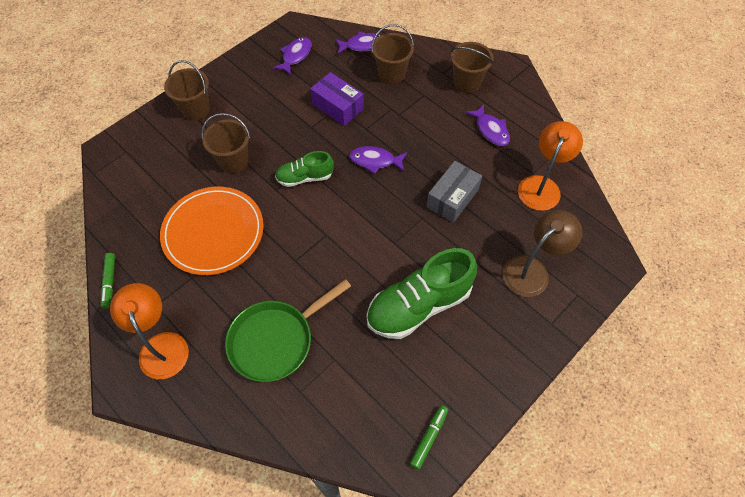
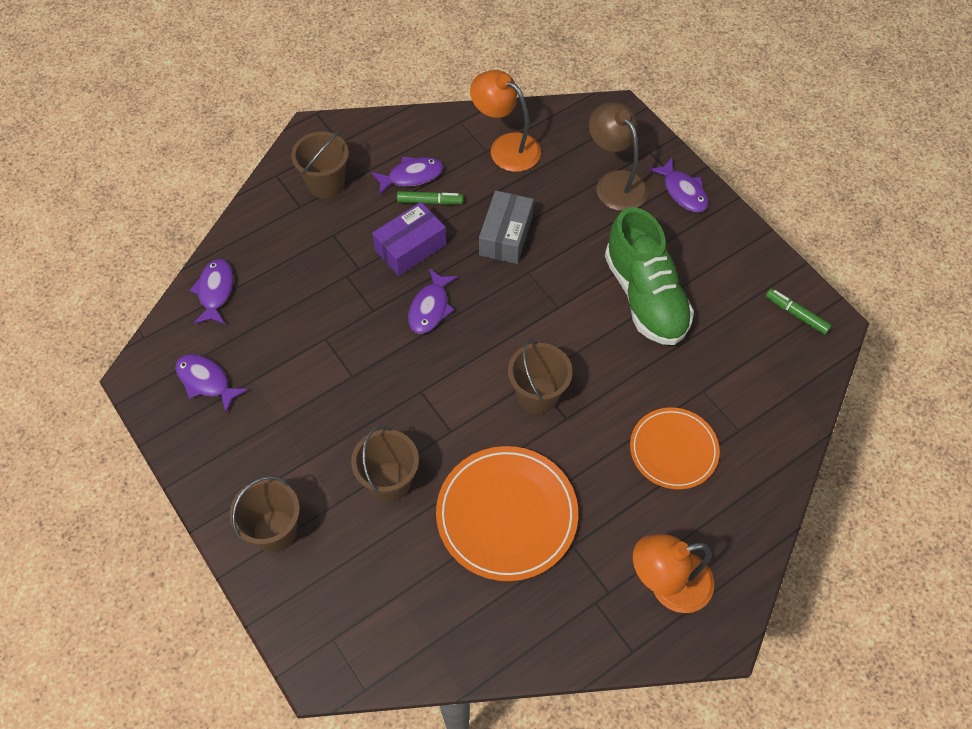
camera: 80 degrees left, 0 degrees up
green marker [101,253,115,309] -> green marker moved to [397,191,463,205]
green pan [225,279,351,382] -> orange plate [630,408,720,490]
green shoe [275,151,334,187] -> none
purple box [310,72,364,126] -> purple box moved to [372,202,447,276]
brown bucket [371,24,414,84] -> brown bucket moved to [508,339,572,414]
grey box [426,161,482,223] -> grey box turned 60 degrees clockwise [479,190,534,264]
none -> purple fish [649,158,708,212]

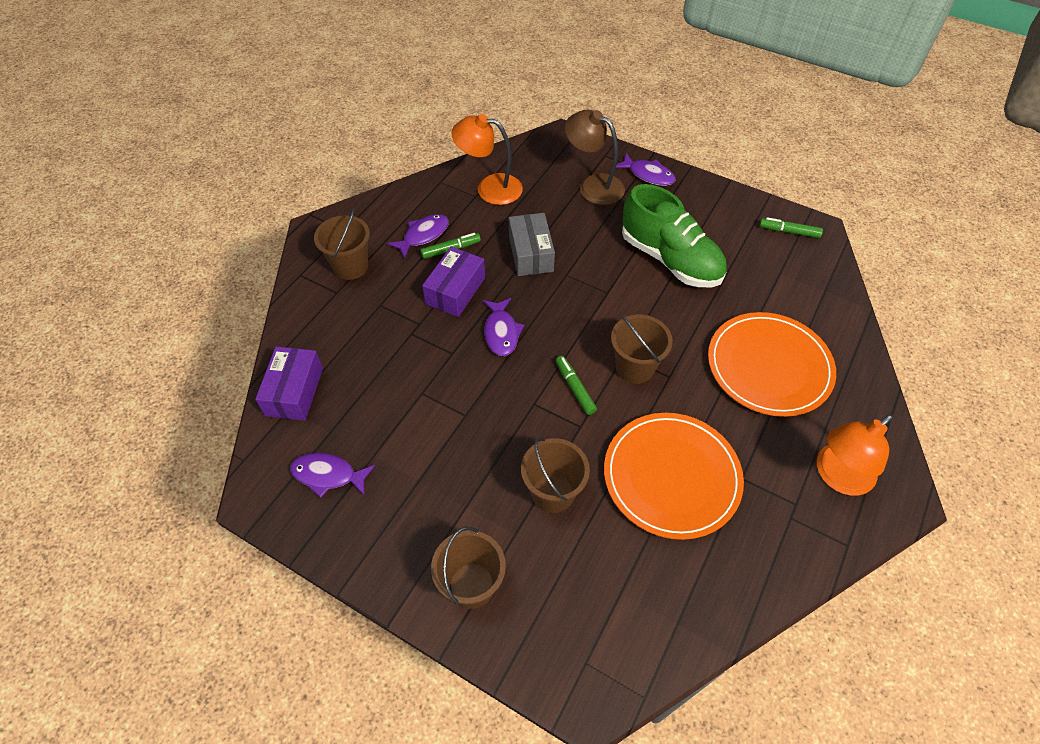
camera: 25 degrees left, 5 degrees down
purple fish [190,259,233,324] -> purple box [255,346,323,421]
orange plate [630,408,720,490] -> orange plate [708,312,836,417], size x1.54
none -> green marker [556,356,597,415]

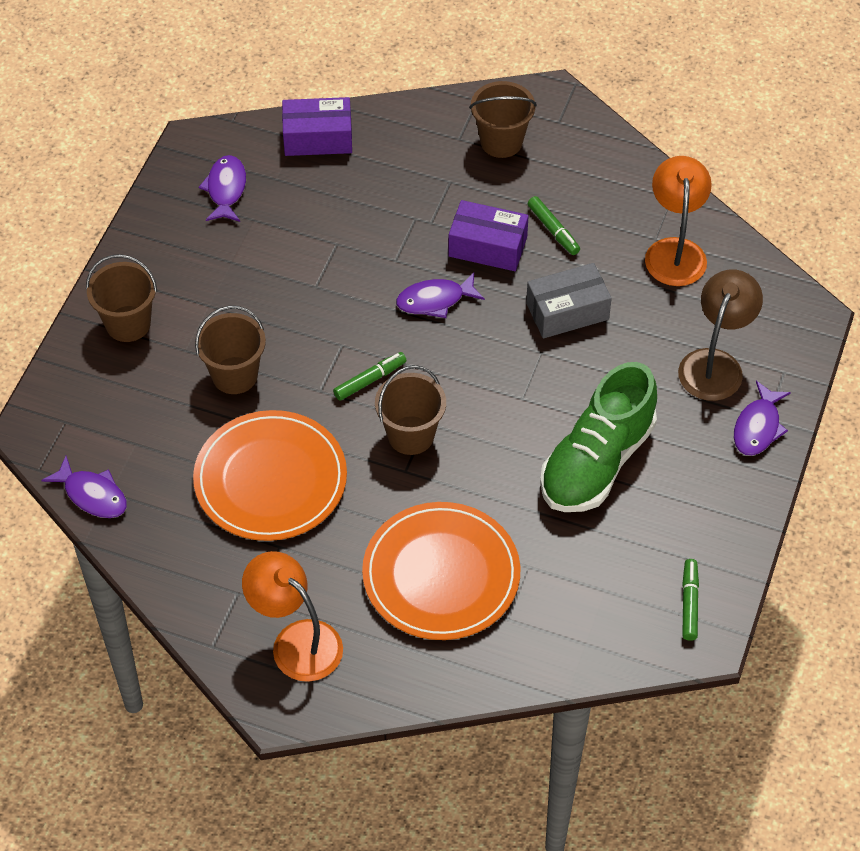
camera: 80 degrees right, 0 degrees up
purple fish [387,214,449,259] -> purple fish moved to [41,456,127,518]

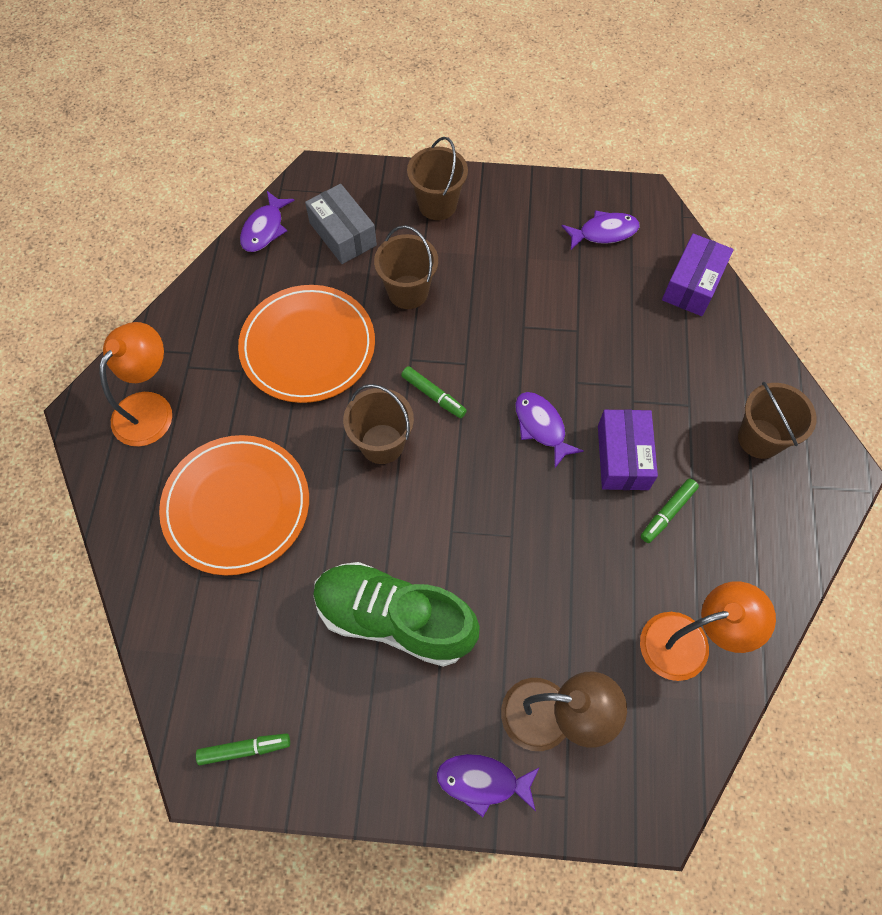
camera: 75 degrees right, 10 degrees up
purple box [282,97,352,156] -> purple box turned 45 degrees clockwise [662,233,734,316]
grey box [526,263,612,338] -> grey box moved to [305,184,377,264]

